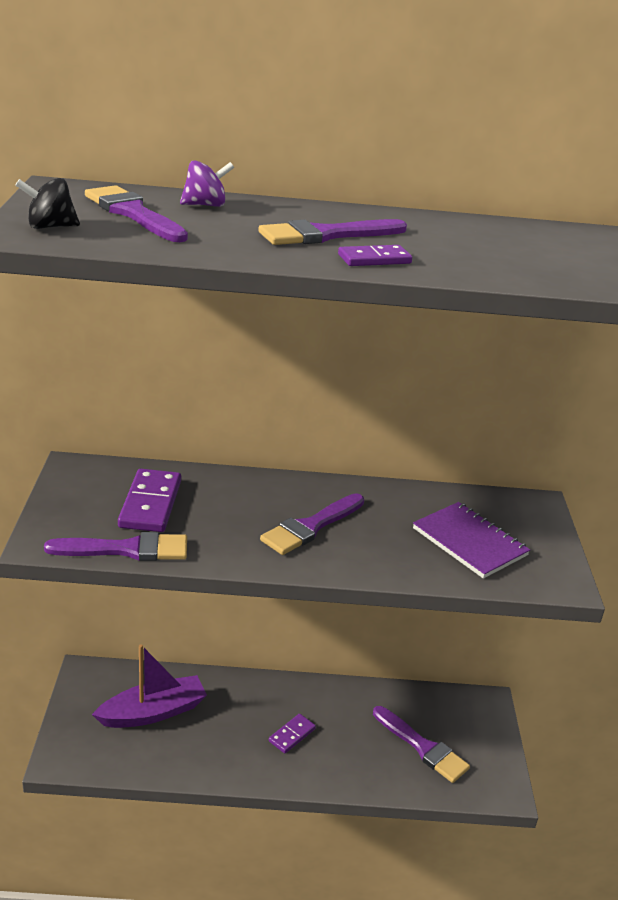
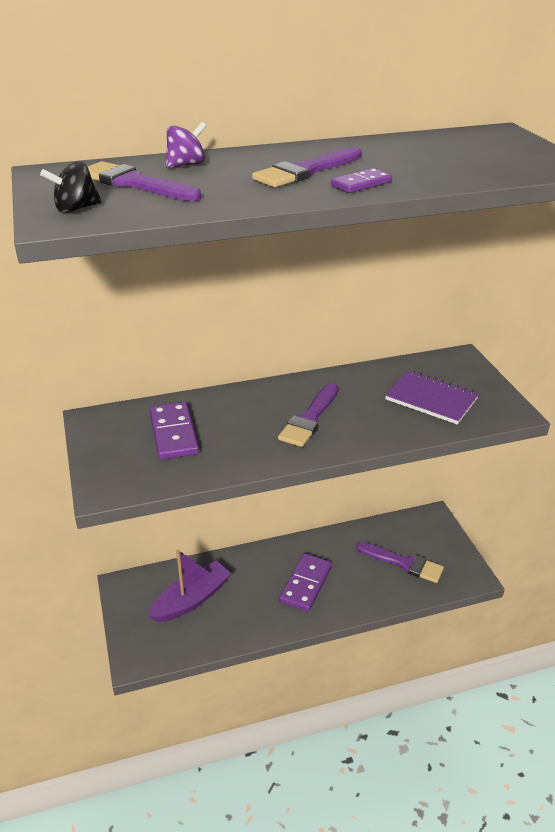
camera: 15 degrees left, 5 degrees up
purple brush [44,532,187,561] -> none
purple domino [269,714,316,753] -> purple domino [279,553,332,611], size x1.72

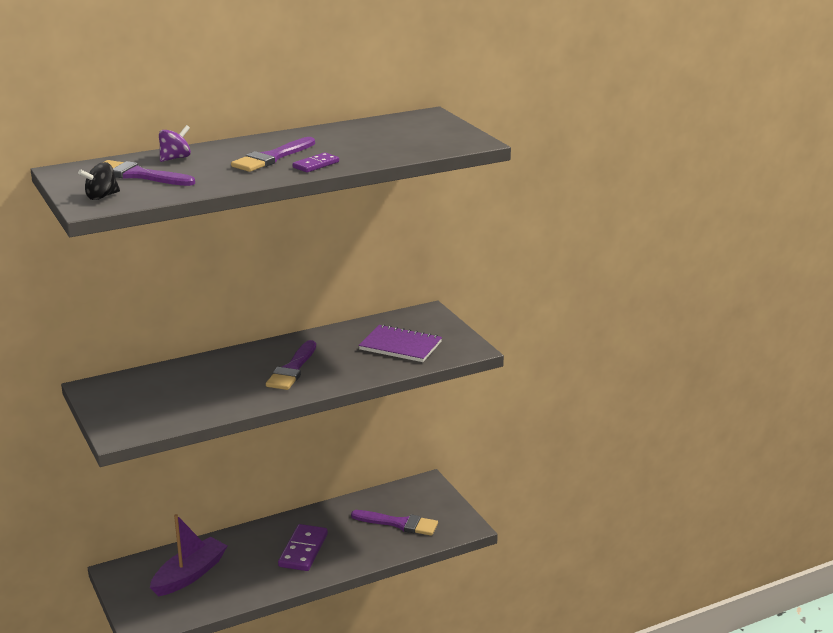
camera: 10 degrees left, 10 degrees down
purple domino [149,402,199,460] -> none

